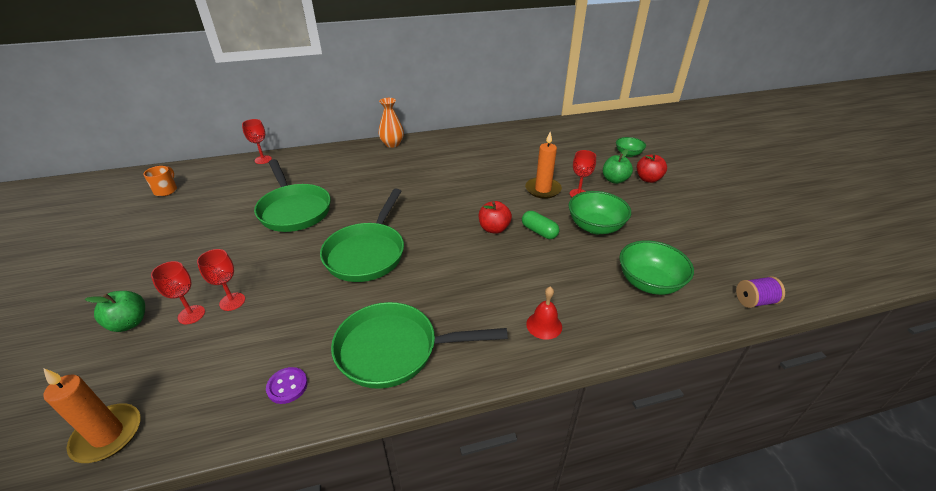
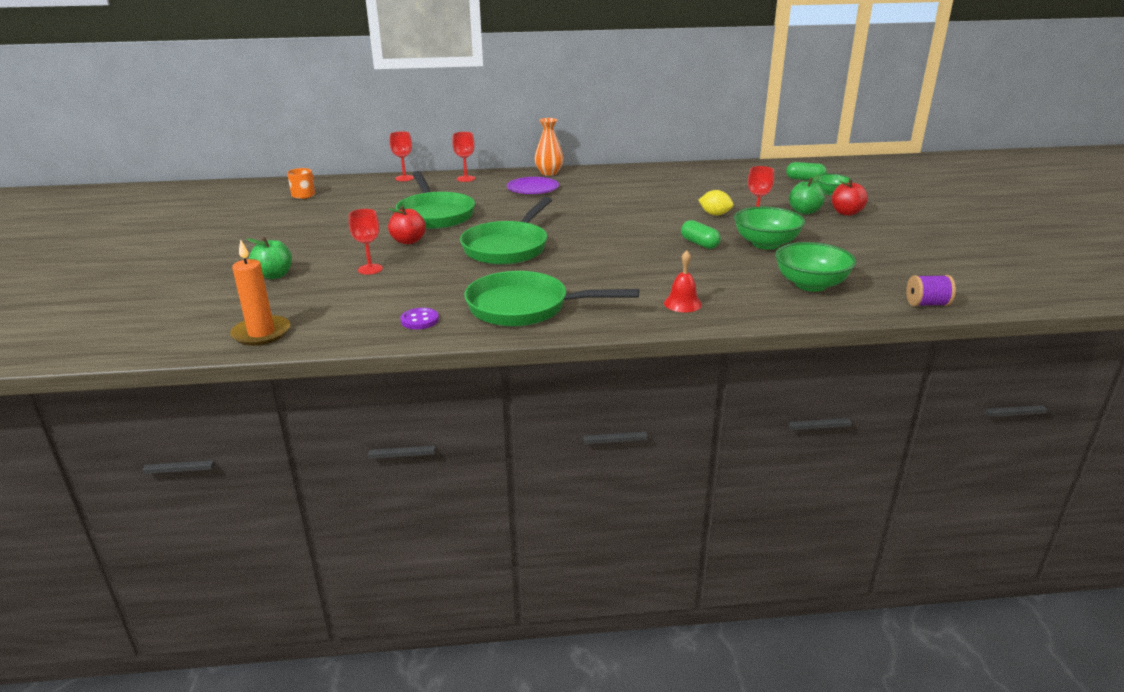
camera: 10 degrees right, 10 degrees down
red goblet [151,261,205,324] -> red goblet moved to [452,132,475,182]
red apple [479,201,512,234] -> red apple moved to [388,206,426,244]
orange candle [525,132,562,199] -> yellow lemon [699,190,734,216]
none -> purple plate [507,177,559,194]
none -> green capsule [786,162,827,180]

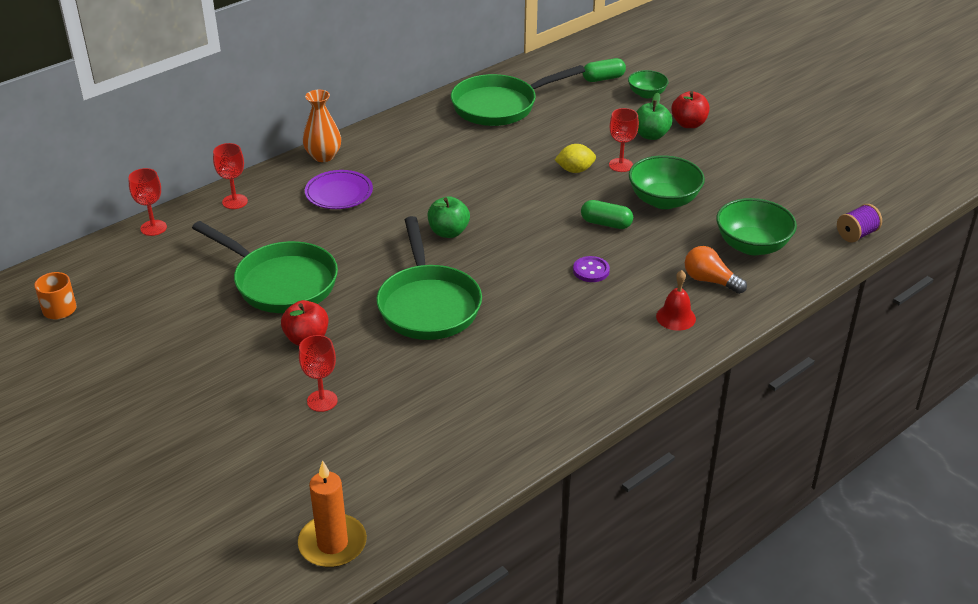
camera: 35 degrees left, 10 degrees up
green apple [246,237,292,279] -> green apple moved to [428,196,470,238]
purple button [401,308,439,329] -> purple button moved to [573,256,610,282]
green pan [464,271,639,326] -> green pan moved to [451,65,585,126]
none -> orange light bulb [685,246,747,294]

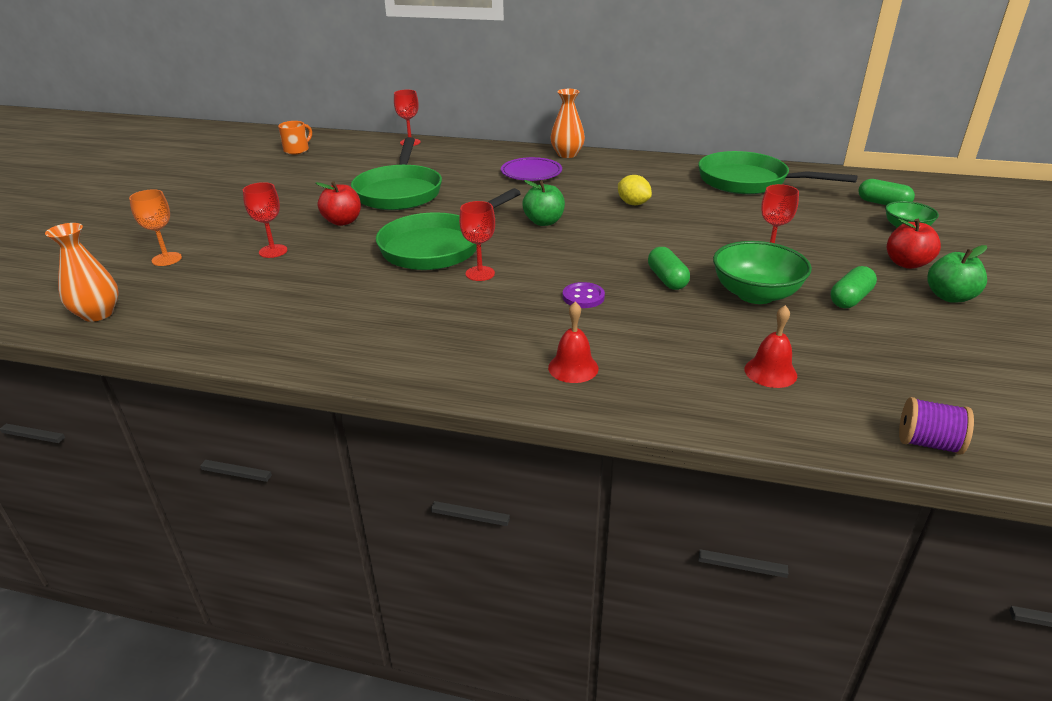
camera: 55 degrees right, 5 degrees down
red goblet [213,143,248,209] -> red goblet moved to [459,201,495,281]
orange candle [298,461,367,568] -> orange vase [45,223,119,322]
yellow lemon [554,144,596,173] -> yellow lemon moved to [618,175,652,205]
green apple [636,93,672,140] -> green apple moved to [927,245,987,303]
orange light bulb [685,246,747,294] -> none
green bowl [716,198,797,255] -> red bell [744,305,797,388]
none -> orange goblet [129,189,182,266]
none -> green capsule [831,266,877,308]

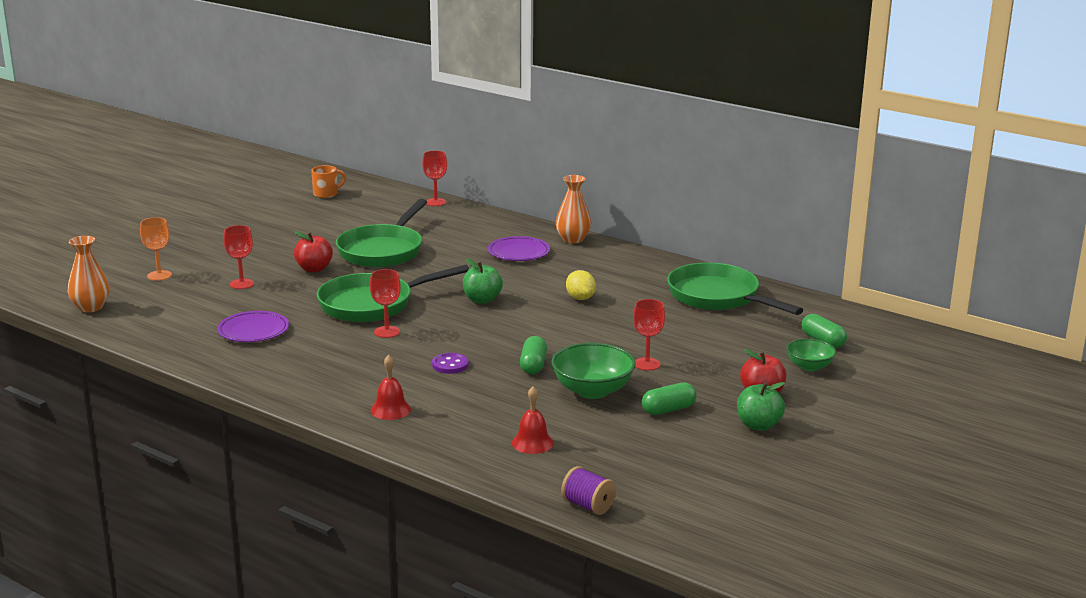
camera: 20 degrees right, 10 degrees down
none -> purple plate [217,311,289,342]

